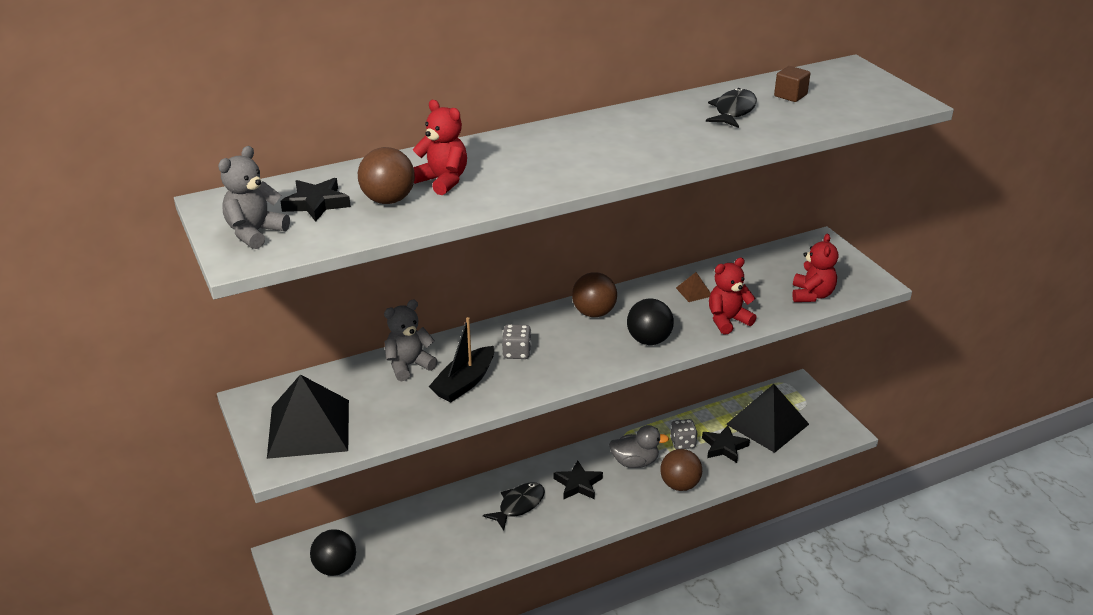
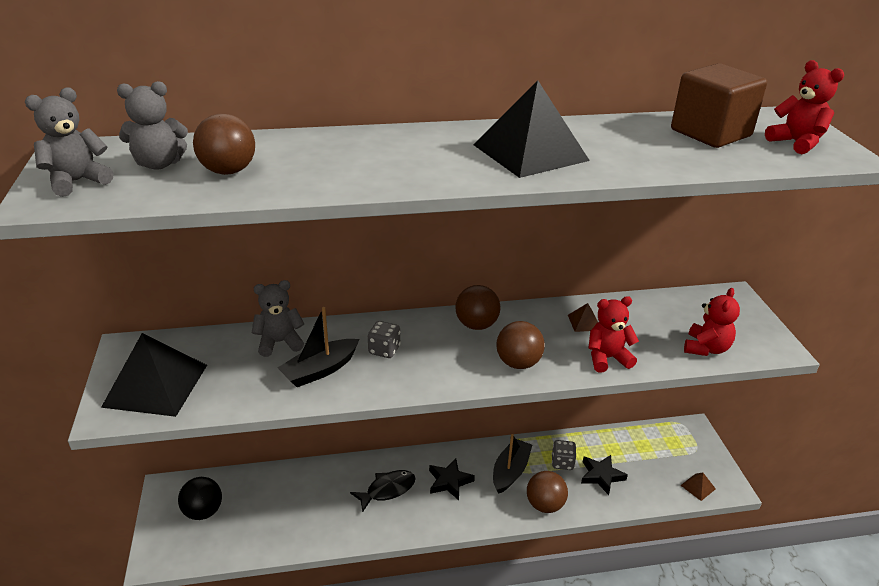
camera: 15 degrees right, 0 degrees up
black star [280,178,351,222] -> grey teddy bear [117,81,188,170]
red teddy bear [412,100,467,195] -> red teddy bear moved to [765,60,844,154]
grey duck [609,425,669,468] -> black boat [493,434,532,494]
black ball [627,298,674,345] -> brown ball [496,321,545,369]
black fish [706,88,757,128] -> none
black pyramid [726,384,809,453] -> black pyramid moved to [474,80,590,178]
brown cube [774,66,810,102] -> brown cube [671,63,767,148], size x2.15
none -> brown pyramid [681,472,716,501]

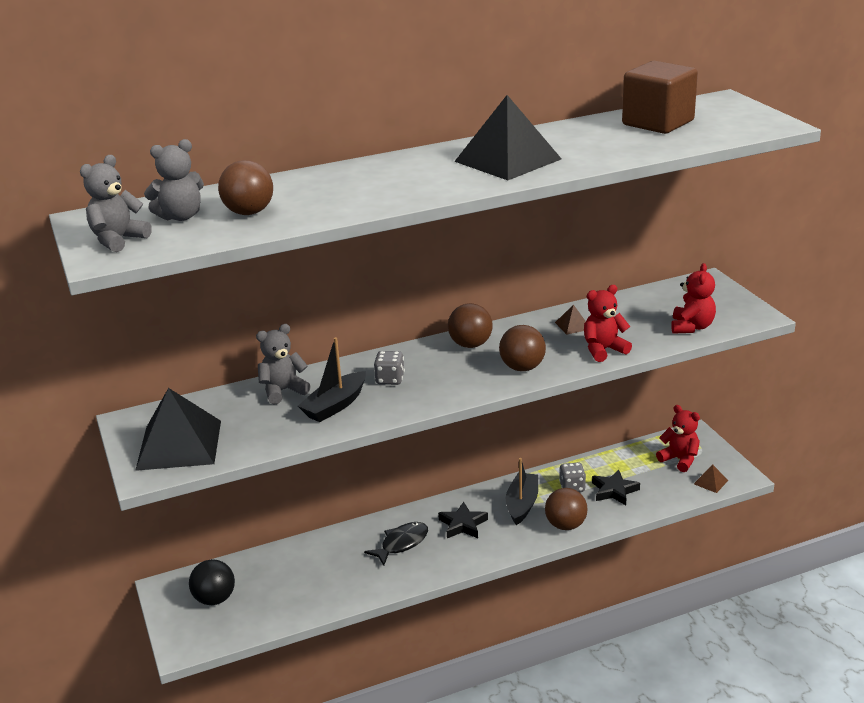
camera: 10 degrees left, 5 degrees down
red teddy bear [765,60,844,154] -> red teddy bear moved to [656,405,700,472]

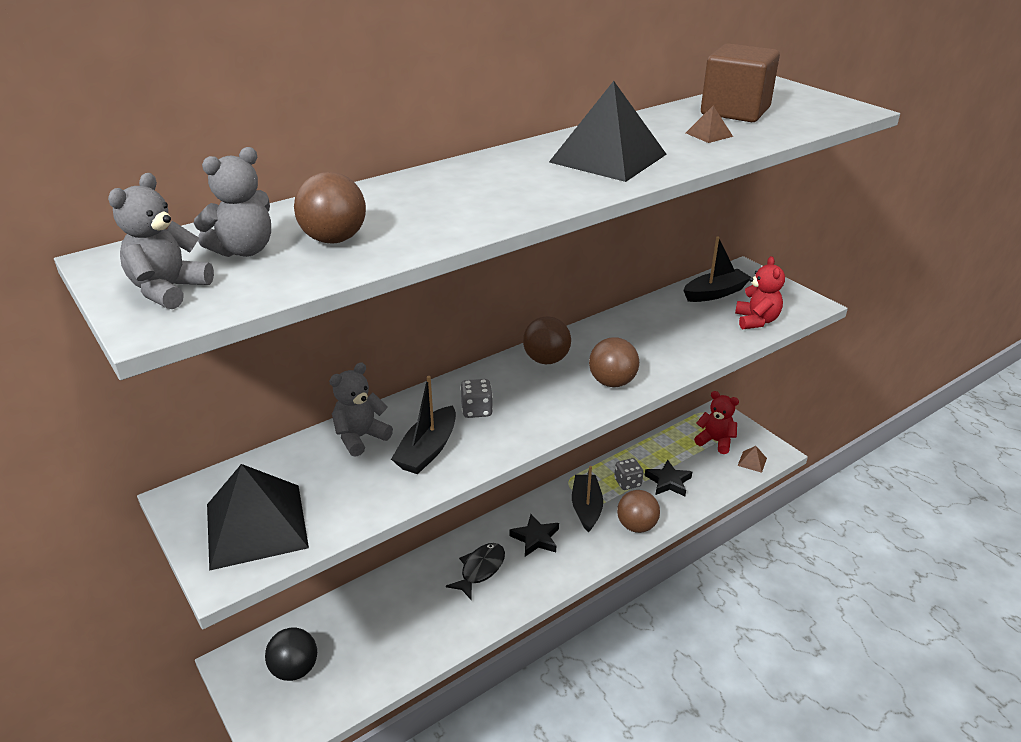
camera: 15 degrees left, 5 degrees up
brown pyramid [555,304,586,335] -> brown pyramid moved to [686,106,733,143]
red teddy bear [584,285,632,362] -> none
none -> black boat [683,236,751,302]

